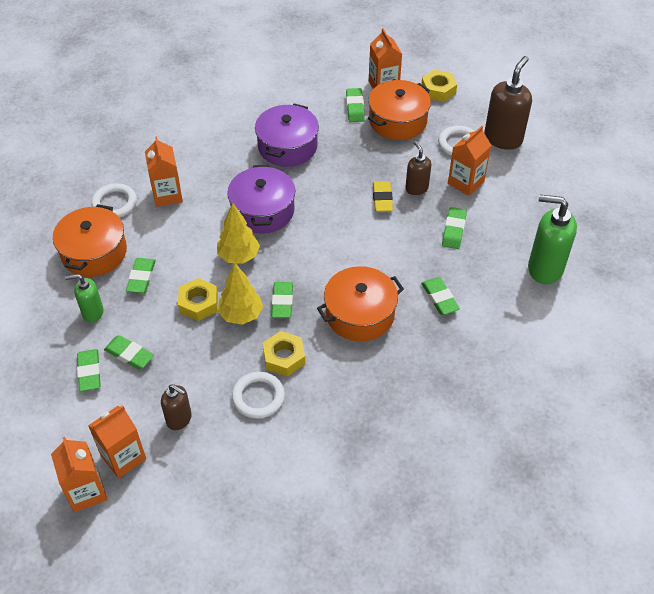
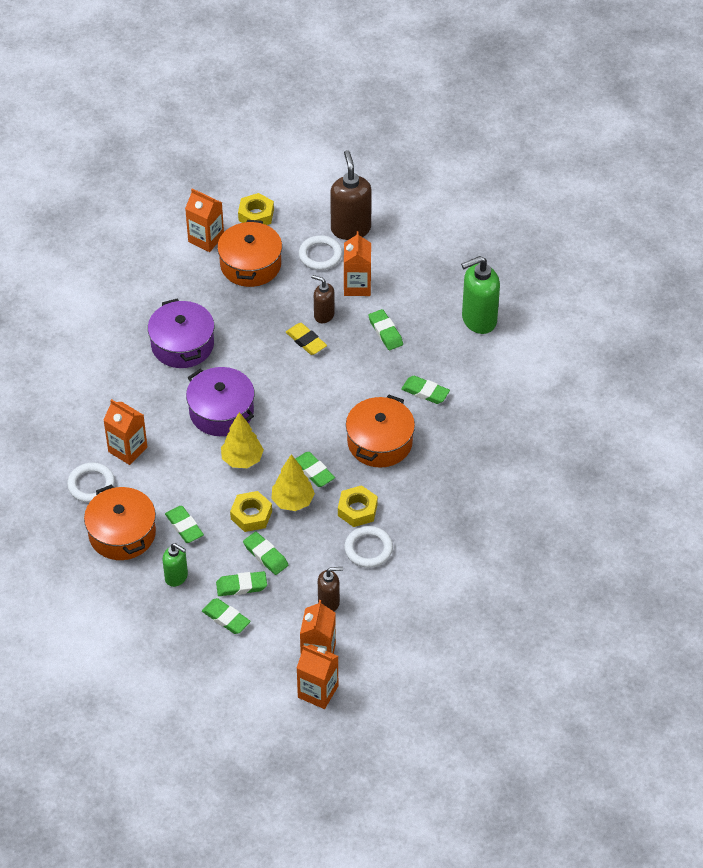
camera: 40 degrees left, 0 degrees up
green soap dispenser [65,274,104,322] -> green soap dispenser turned 105 degrees counterclockwise [162,543,188,587]
green eraser [346,88,365,122] -> green eraser moved to [243,532,288,575]

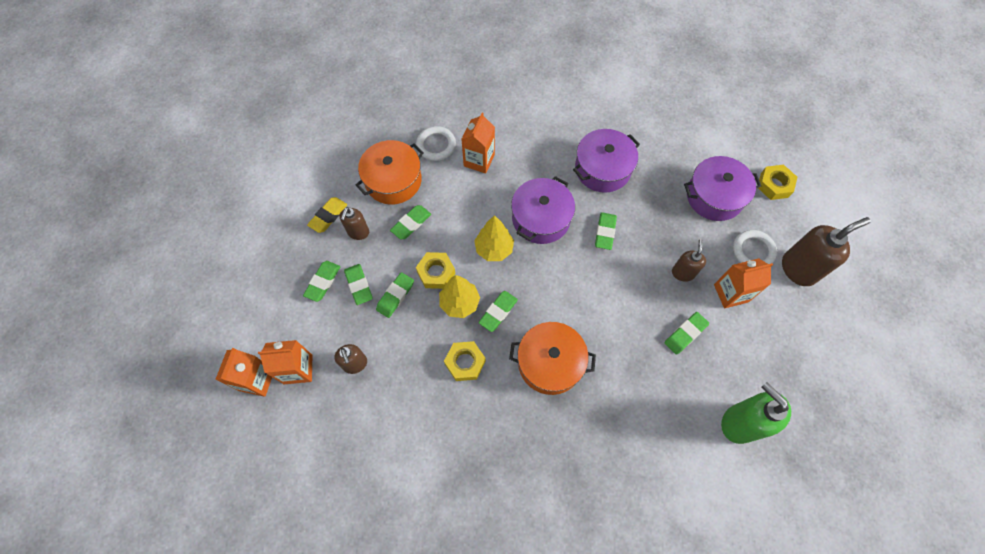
camera: 75 degrees right, 15 degrees up
green soap dispenser [162,543,188,587] -> brown soap dispenser [340,207,369,240]
orange carton [185,188,224,252] -> none
orange pot [217,220,282,287] -> purple pot [684,156,761,221]
yellow eraser [286,323,327,355] -> yellow eraser moved to [307,197,347,233]
white ring [344,526,393,568] -> none
green eraser [401,376,450,404] -> green eraser moved to [595,212,617,250]

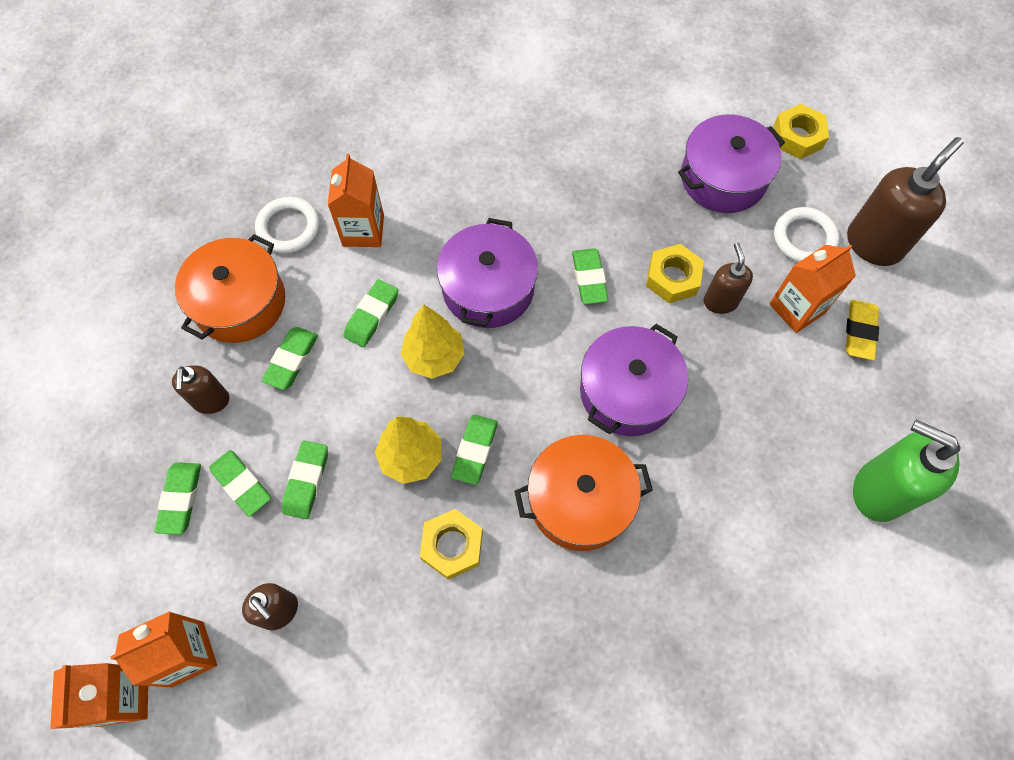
camera: 20 degrees left, 0 degrees up
yellow eraser [307,197,347,233] -> yellow eraser moved to [846,300,879,360]
yellow nut [416,252,456,289] -> yellow nut moved to [646,244,704,303]
purple pot [573,129,640,193] -> purple pot moved to [580,324,688,436]
green eraser [665,312,709,355] -> green eraser moved to [344,279,398,347]

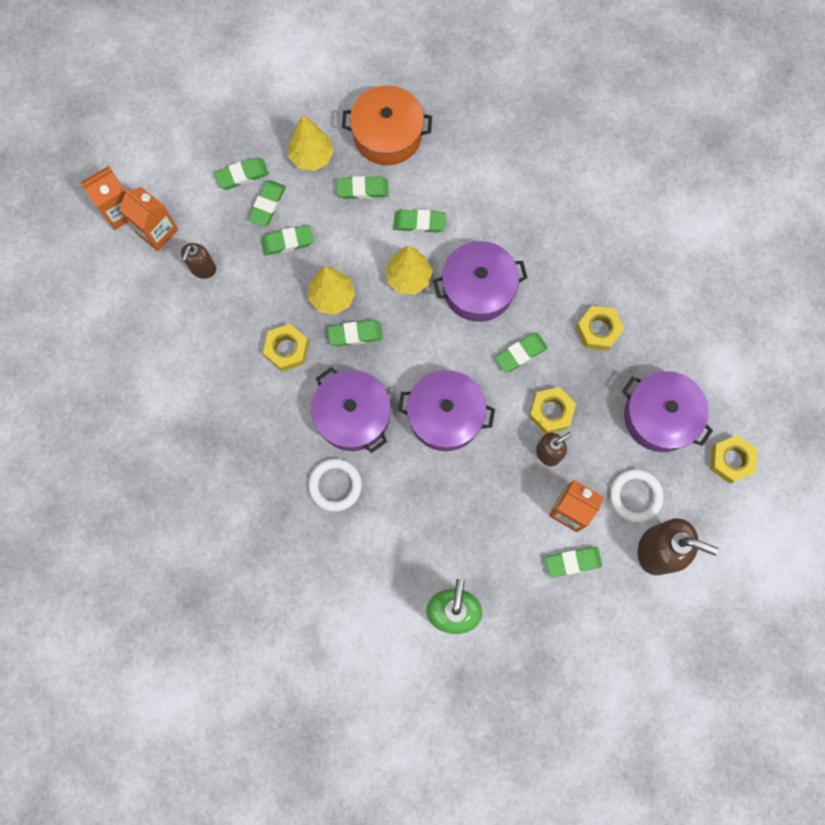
camera: 65 degrees right, 10 degrees up
brown soap dispenser [172,365,229,414] -> yellow tree [288,115,334,171]
white ring [255,197,320,254] -> white ring moved to [308,458,362,512]
orange carton [328,154,384,247] -> none
orange pot [515,435,653,551] -> purple pot [311,367,391,453]
yellow eraser [846,300,879,360] -> green eraser [546,547,602,577]
none -> yellow nut [576,306,624,351]

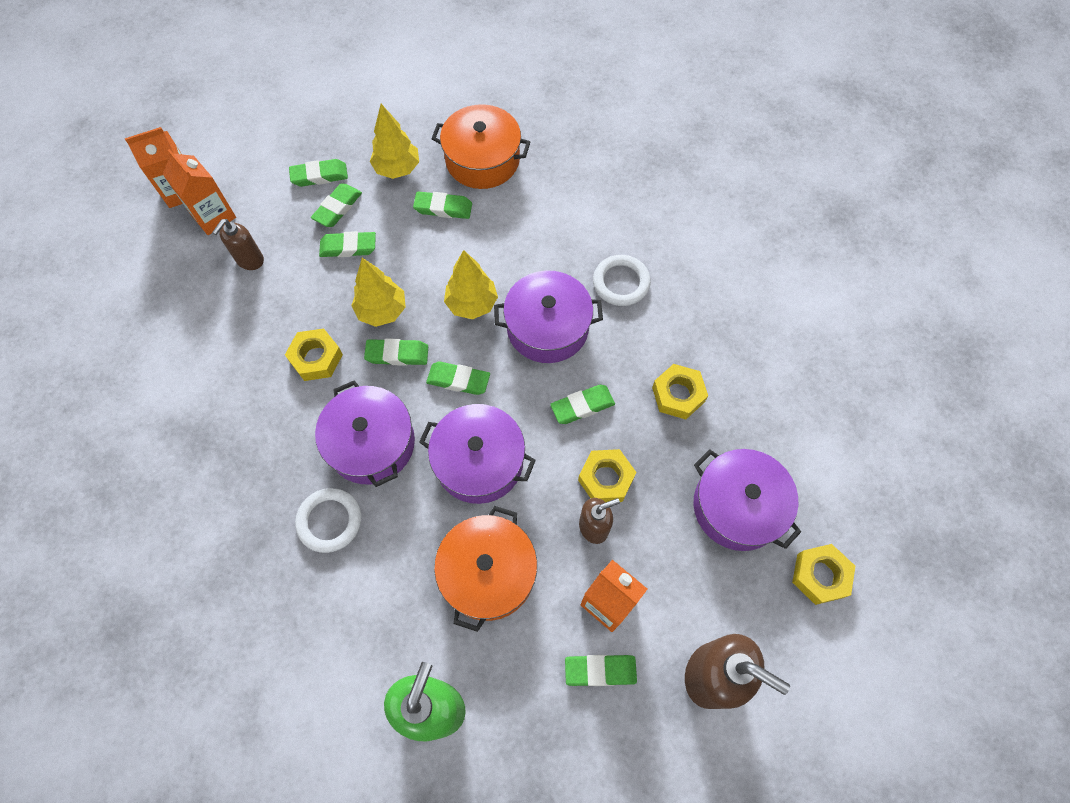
camera: 10 degrees right, 10 degrees down
green eraser [393,210,446,233] -> green eraser moved to [426,362,490,395]
white ring [610,469,664,523] -> white ring moved to [593,255,651,306]
none -> orange pot [434,506,537,632]

